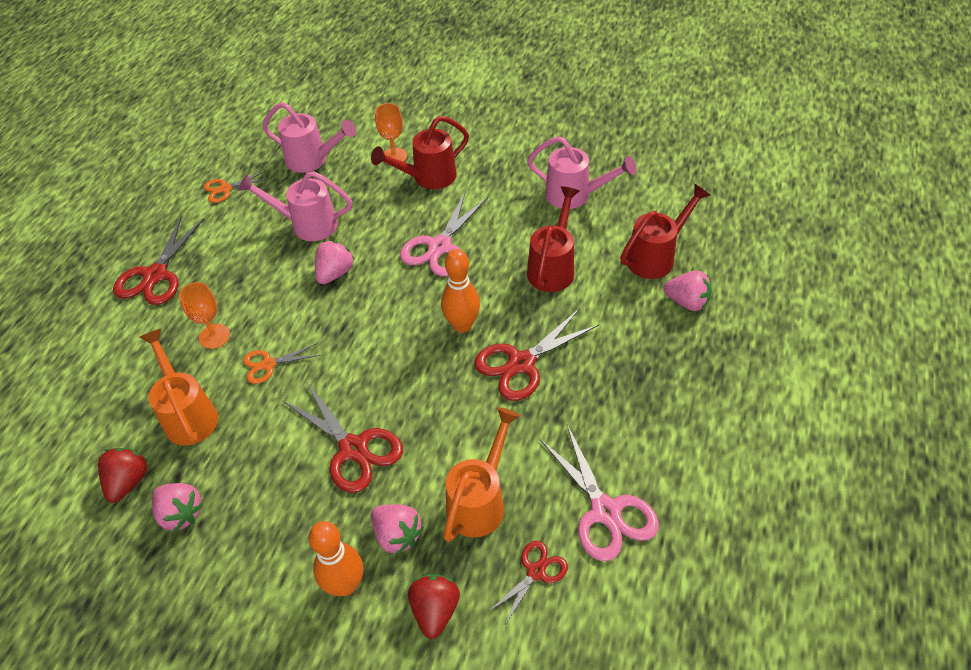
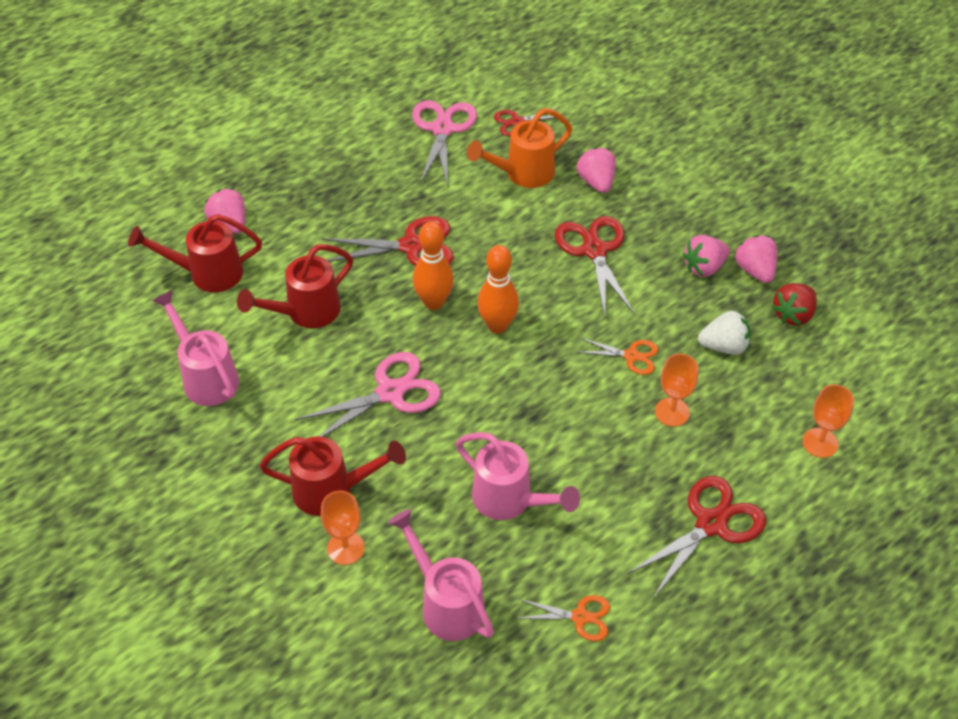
camera: 150 degrees left, 0 degrees up
orange watering can [139,329,218,446] -> white strawberry [698,311,751,355]
orange bowling pin [309,521,363,596] -> orange bowling pin moved to [477,245,519,333]
pink strawberry [315,241,354,284] -> pink strawberry moved to [683,235,730,277]
red strawberry [408,574,460,639] -> none
none -> orange goblet [802,385,854,458]

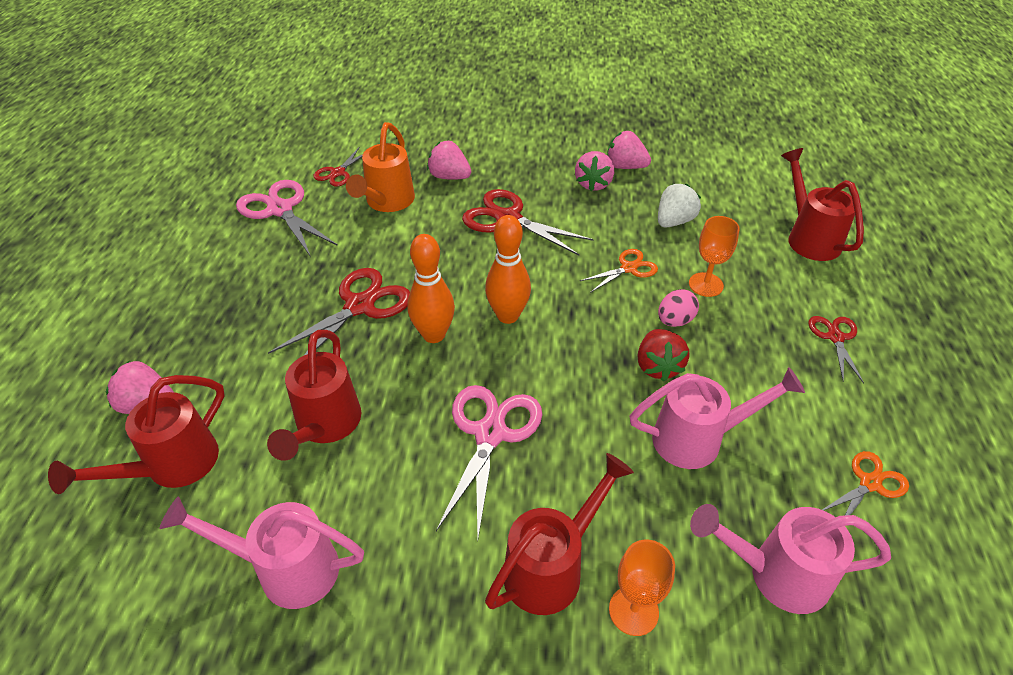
camera: 45 degrees left, 5 degrees down
red scissors [627,476,766,598] -> red scissors [808,316,864,384], size x0.58
red strawberry [772,283,817,326] -> red strawberry moved to [637,329,689,382]
orange goblet [802,385,854,458] -> red watering can [781,148,864,261]
none -> pink egg [658,289,699,327]

